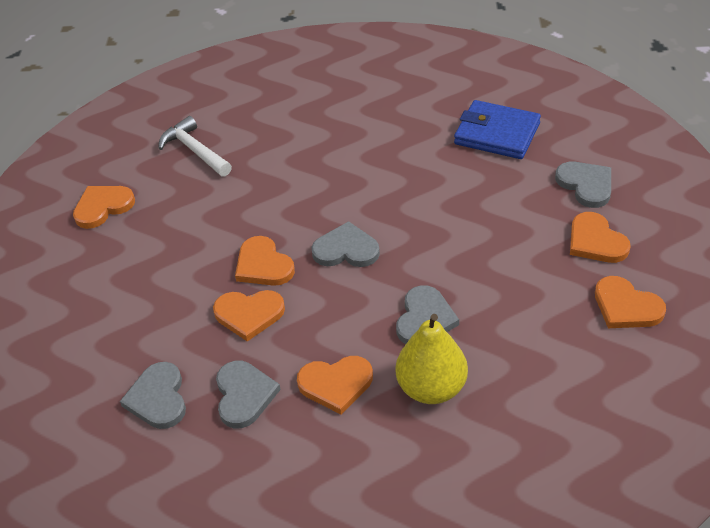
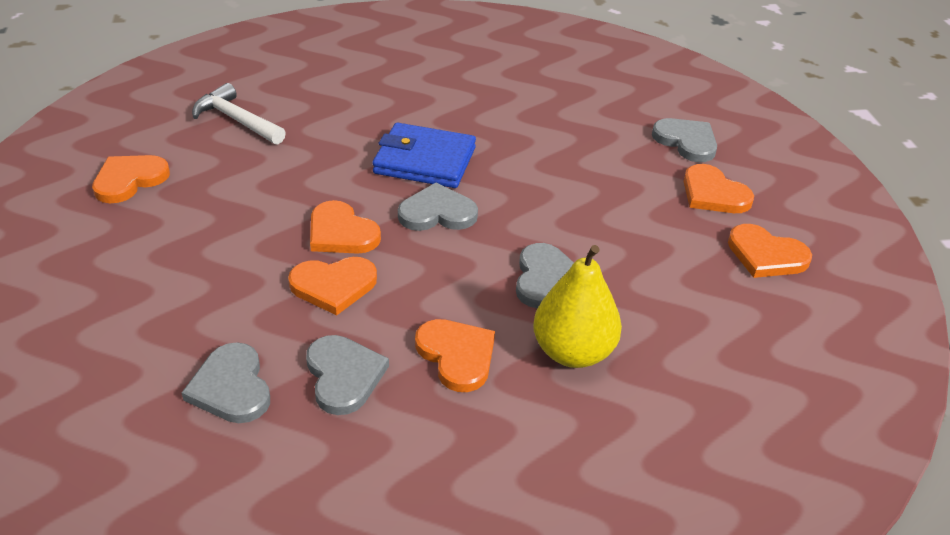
camera: 15 degrees left, 5 degrees down
orange heart [297,356,373,414] -> orange heart turned 105 degrees counterclockwise [415,319,495,392]
blue wallet [454,100,541,159] -> blue wallet moved to [372,123,476,188]

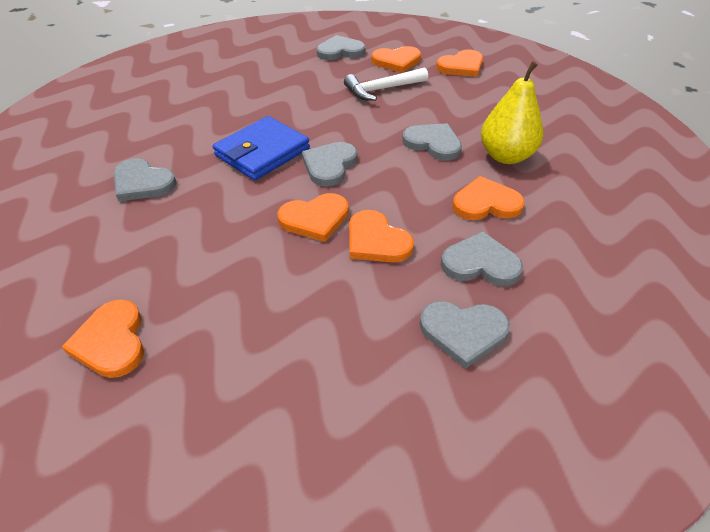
camera: 60 degrees left, 5 degrees up
white hammer [192,83,286,145] -> white hammer moved to [344,67,428,101]
orange heart [288,257,377,315] -> orange heart turned 120 degrees clockwise [349,210,414,263]
none -> grey heart [114,158,177,201]

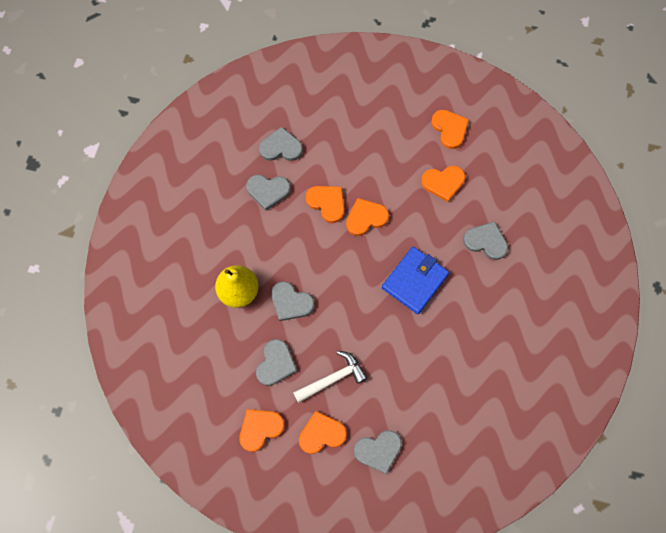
camera: 175 degrees right, 25 degrees up
grey heart [302,142,357,187] -> grey heart moved to [256,339,297,386]
orange heart [453,176,525,220] -> orange heart moved to [421,166,465,202]

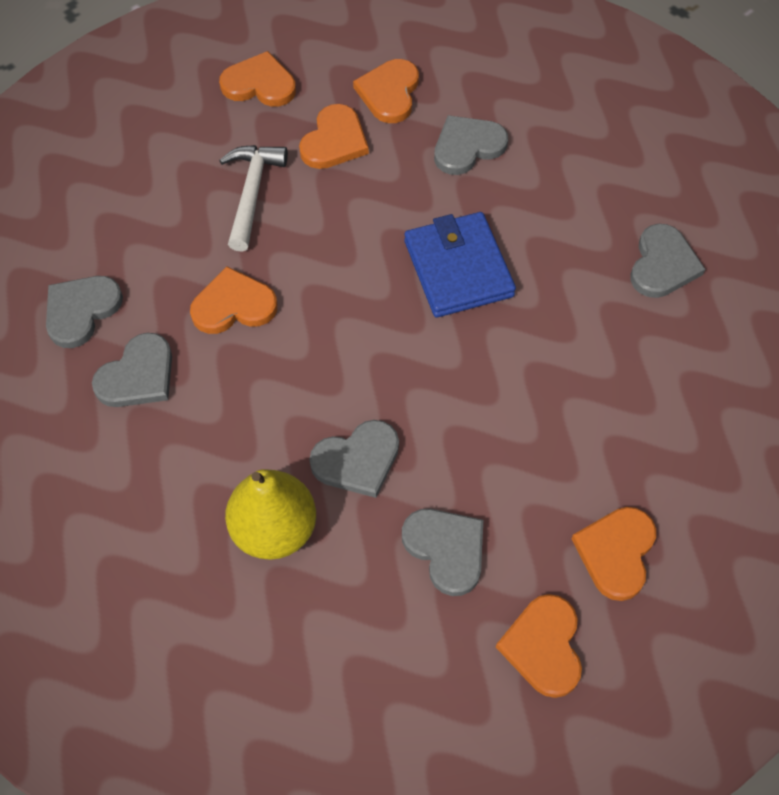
camera: 55 degrees left, 10 degrees down
white hammer [293,351,367,403] -> white hammer moved to [219,145,288,252]
orange heart [346,198,389,236] -> orange heart moved to [353,59,419,123]
grey heart [354,430,402,474] -> grey heart moved to [630,224,705,298]

